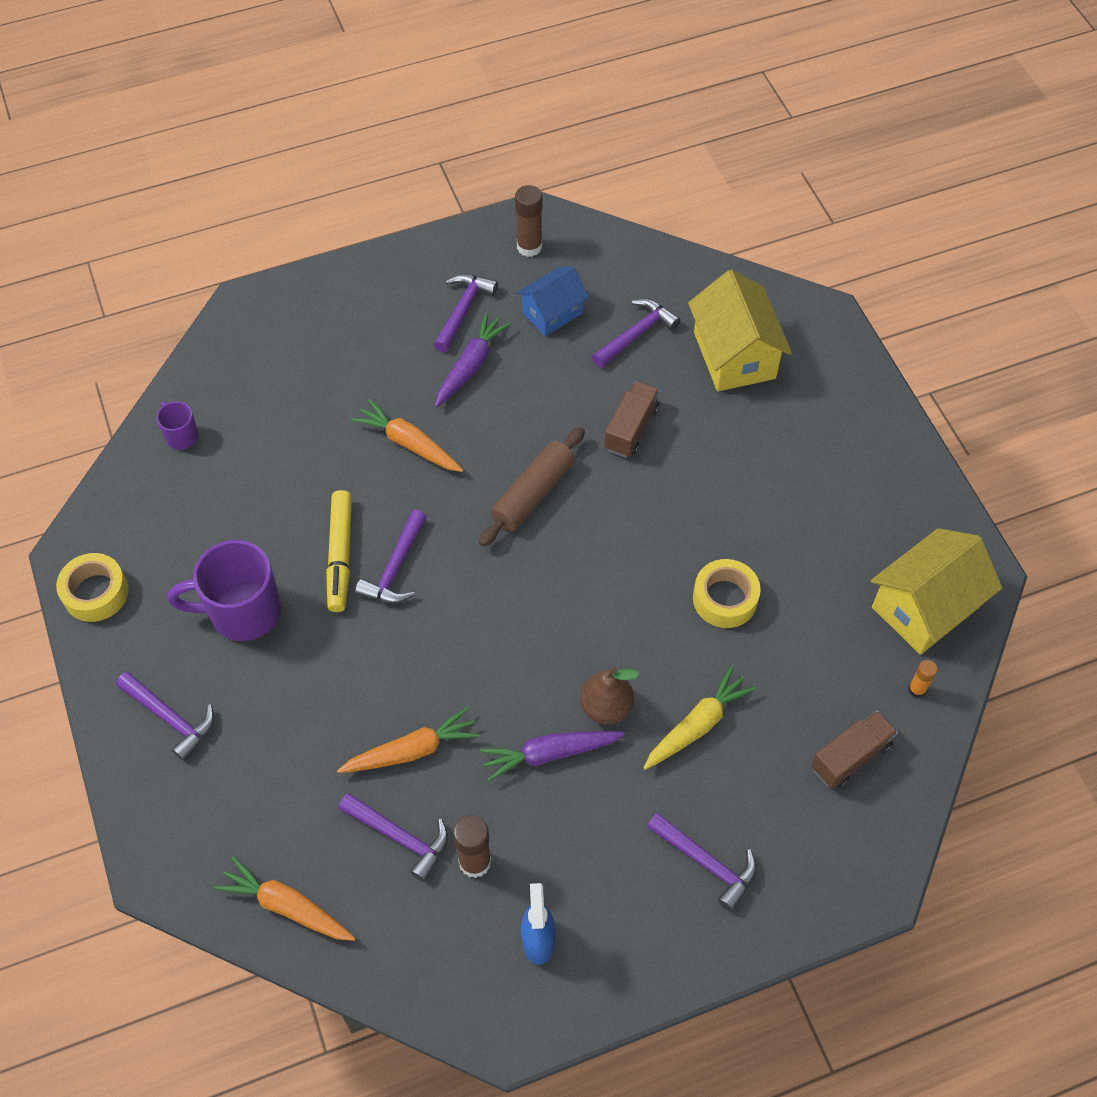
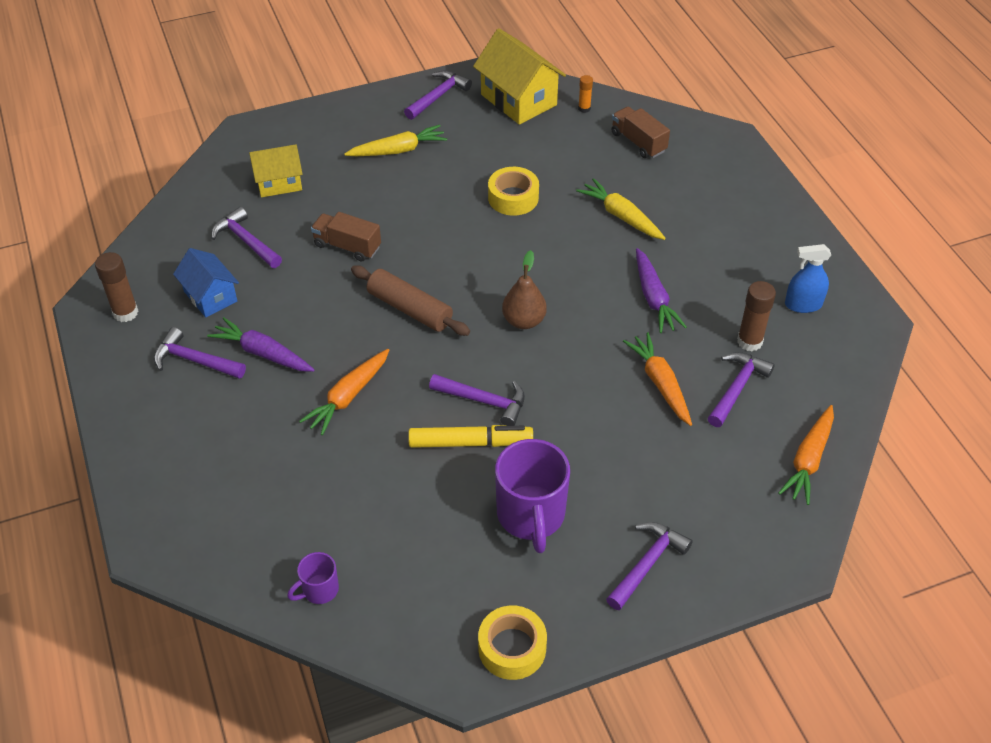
camera: 90 degrees left, 10 degrees down
brown pear [580,667,640,725] -> brown pear moved to [502,250,547,329]
purple hammer [647,812,757,912] -> purple hammer moved to [404,70,472,120]
yellow house [688,270,792,391] -> yellow house [249,144,303,197], size x0.63
none -> yellow carrot [344,125,447,156]

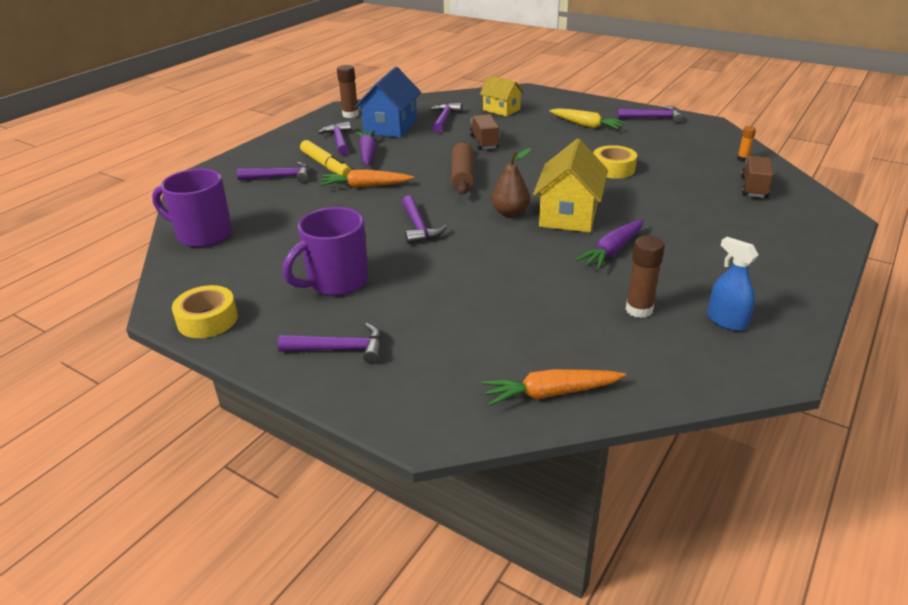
camera: 55 degrees right, 15 degrees down
blue house [173,248,239,317] -> blue house [355,67,421,138], size x1.58
purple mug [287,552,339,604] -> purple mug [152,168,232,247], size x1.99
yellow marker [408,425,533,448] -> yellow marker moved to [300,140,351,177]
yellow house [473,28,566,125] -> yellow house moved to [533,138,608,232]
yellow carrot [576,178,666,240] -> none
orange carrot [623,332,692,426] -> none
purple hammer [708,352,775,427] -> purple hammer moved to [237,161,309,183]

